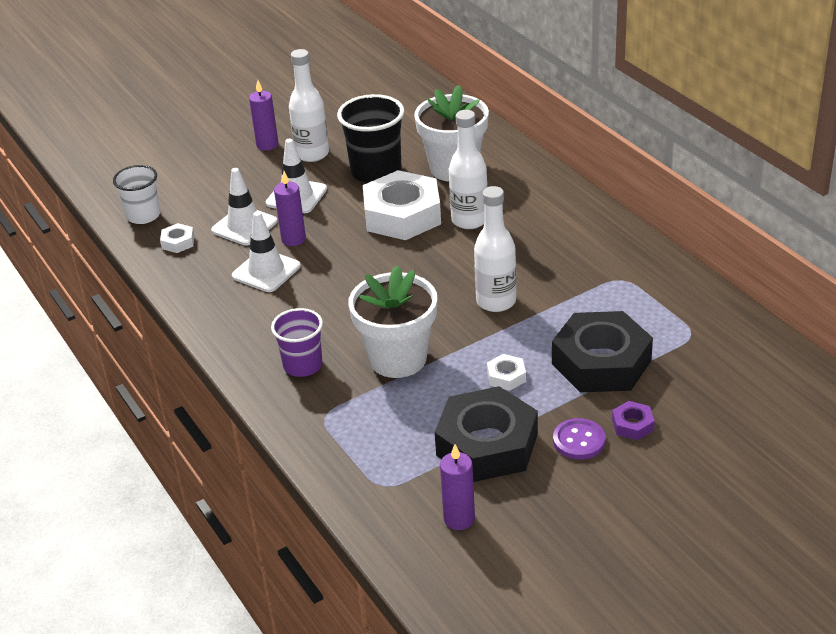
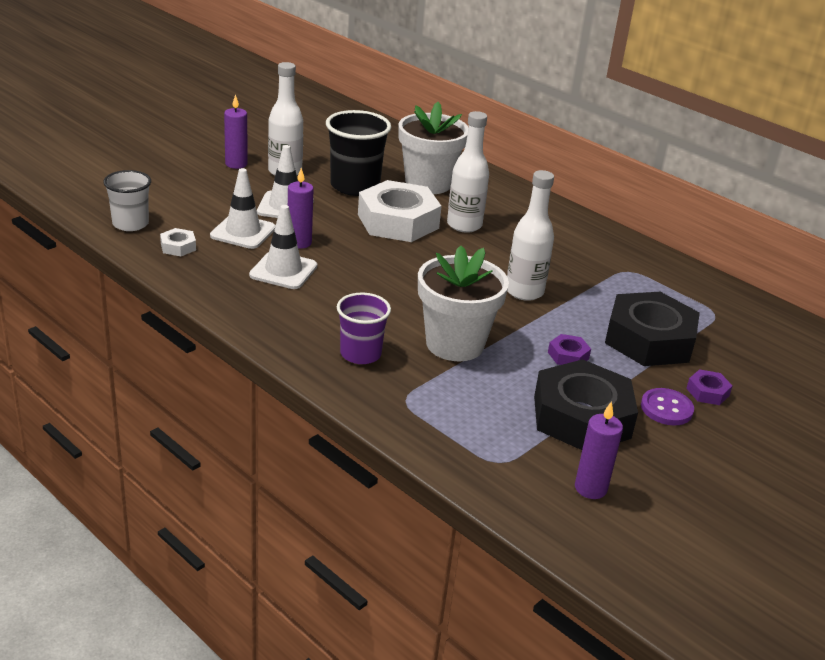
camera: 20 degrees left, 5 degrees down
white nut [487,354,526,391] -> purple nut [548,334,591,365]

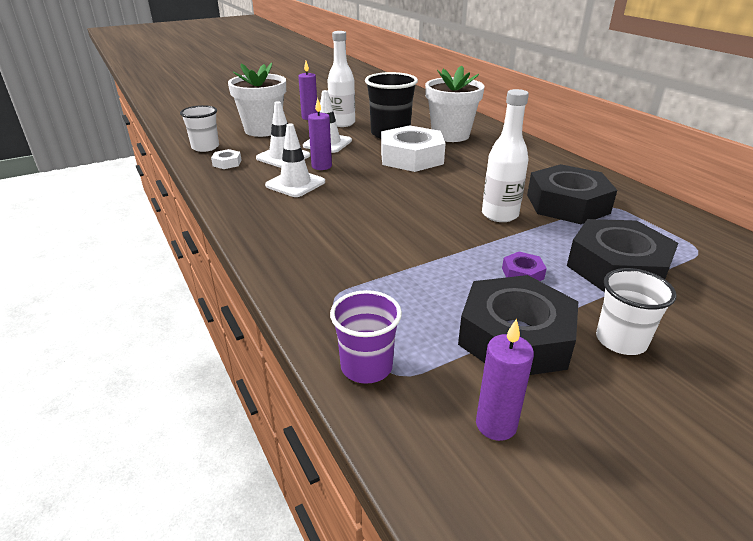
camera: 20 degrees right, 0 degrees up
purple cup [337,293,391,364] -> purple cup moved to [330,290,402,384]
white flower pot [418,246,509,361] -> white flower pot moved to [228,63,286,137]
white bottle [447,111,489,233] -> none
purple button [641,388,694,425] -> white cup [596,268,676,355]
purple nut [686,369,733,405] -> none
none -> black nut [527,164,617,224]

